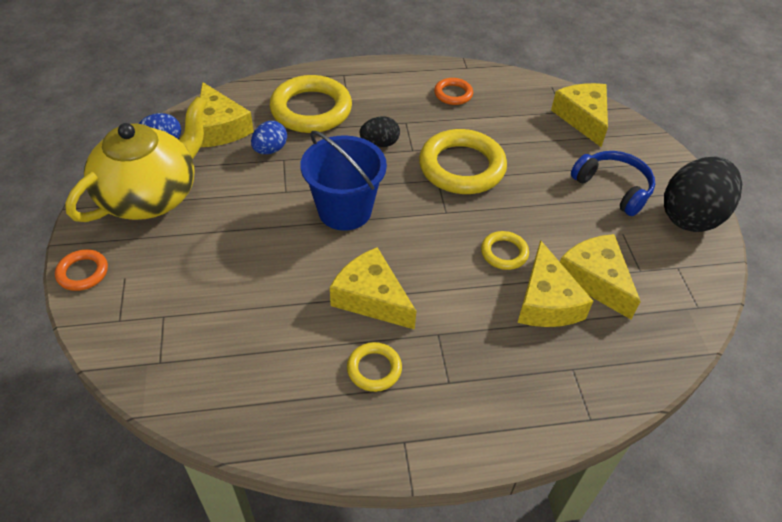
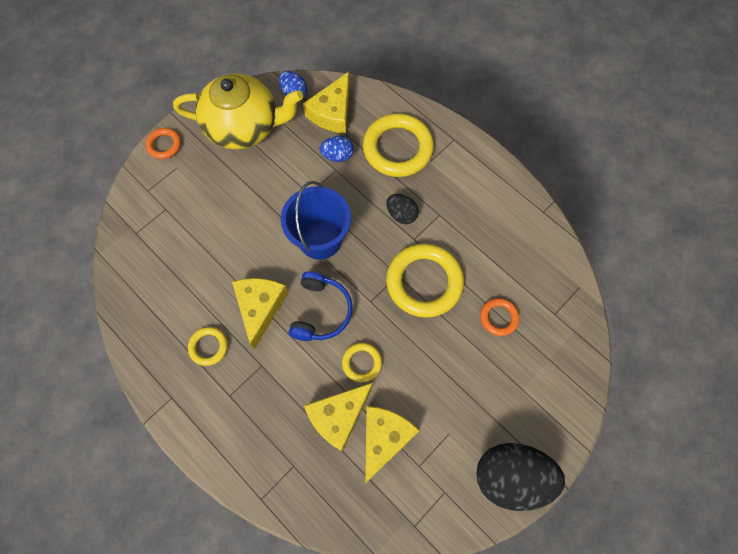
camera: 55 degrees right, 20 degrees up
orange ring [434,78,473,105] -> orange ring moved to [480,298,519,336]
yellow cheese [551,83,608,147] -> none
blue headphones [571,151,655,216] -> blue headphones moved to [289,271,353,341]

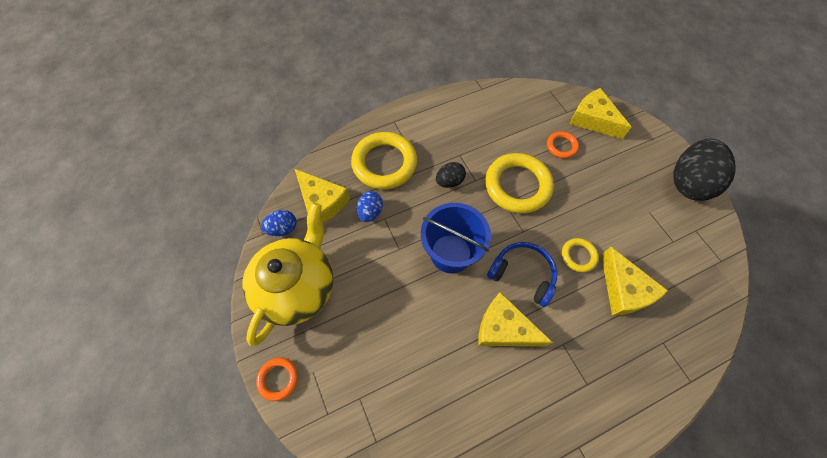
camera: 70 degrees left, 5 degrees down
yellow ring [188,327,228,366] -> none
yellow cheese [365,406,420,483] -> yellow cheese moved to [570,88,631,139]

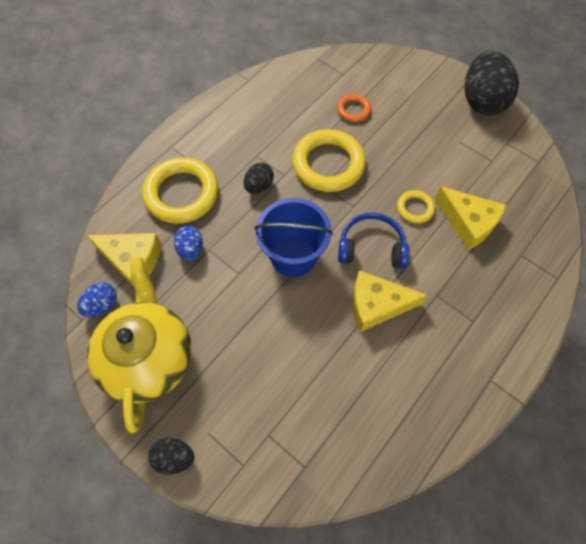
camera: 25 degrees left, 0 degrees up
orange ring [256,357,298,401] -> black egg [148,438,194,474]
yellow cheese [570,88,631,139] -> none

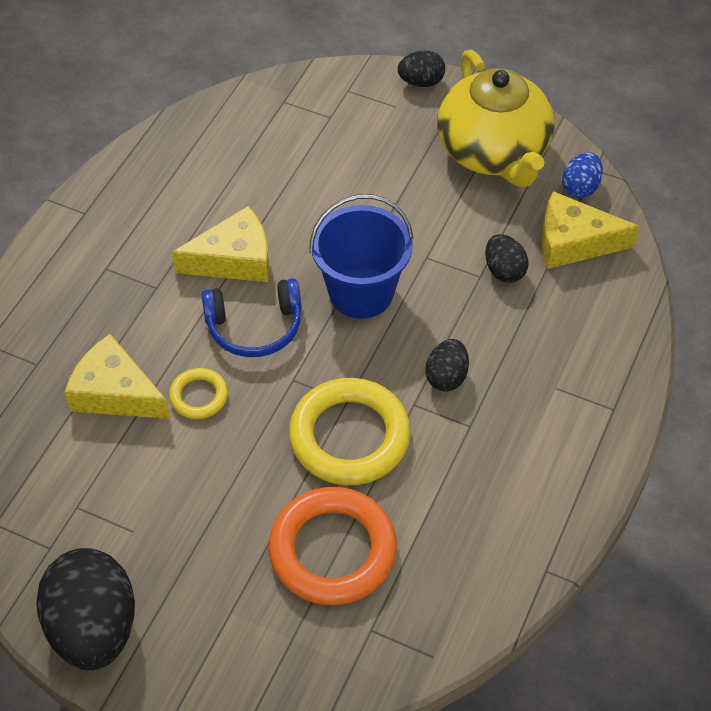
camera: 165 degrees right, 10 degrees down
yellow ring [142,158,218,224] -> none
blue egg [174,225,203,261] -> black egg [485,234,528,283]
orange ring [337,94,371,122] -> orange ring [268,487,397,605], size x2.02

